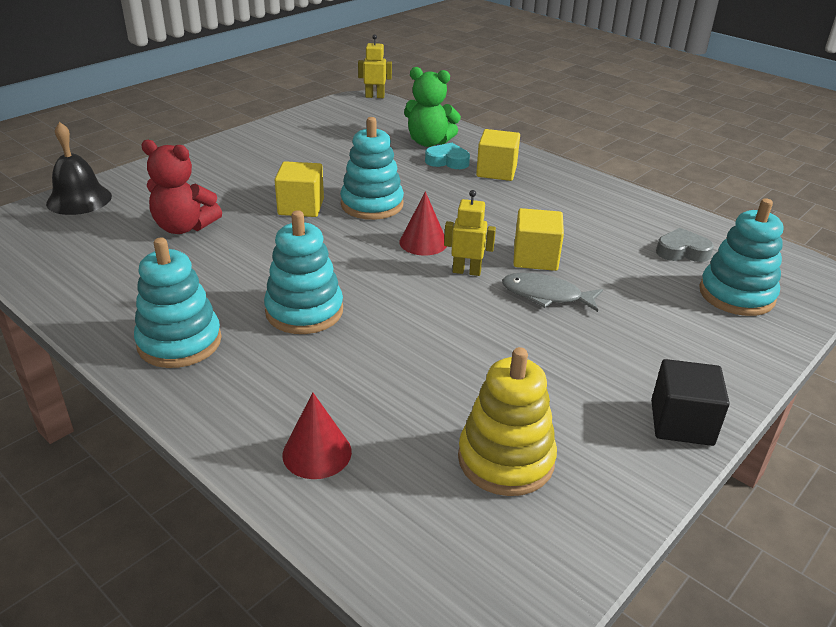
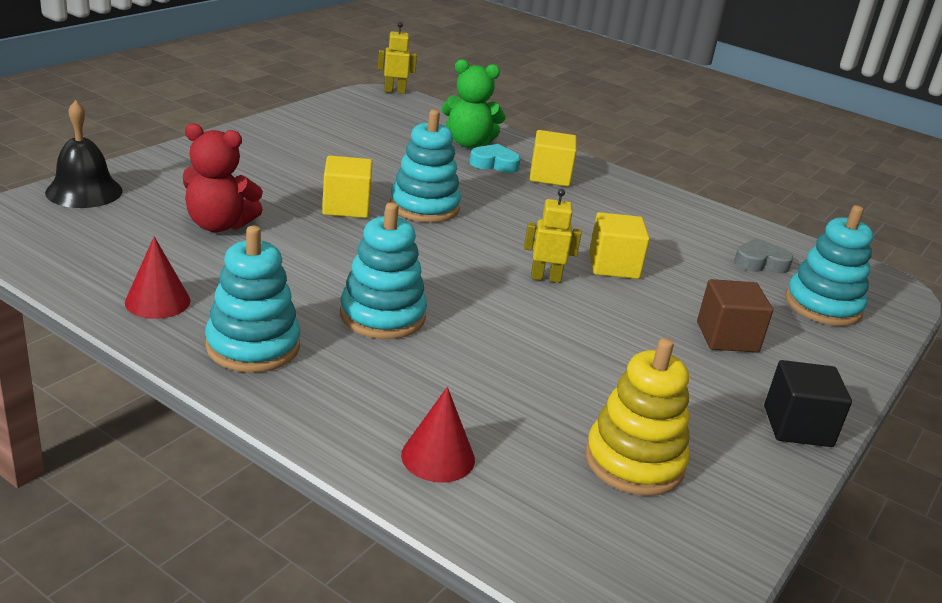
camera: 10 degrees left, 5 degrees down
red cone [400,191,447,255] -> red cone moved to [125,236,191,319]
grey fish [502,273,603,312] -> none
none -> brown cube [697,279,773,352]

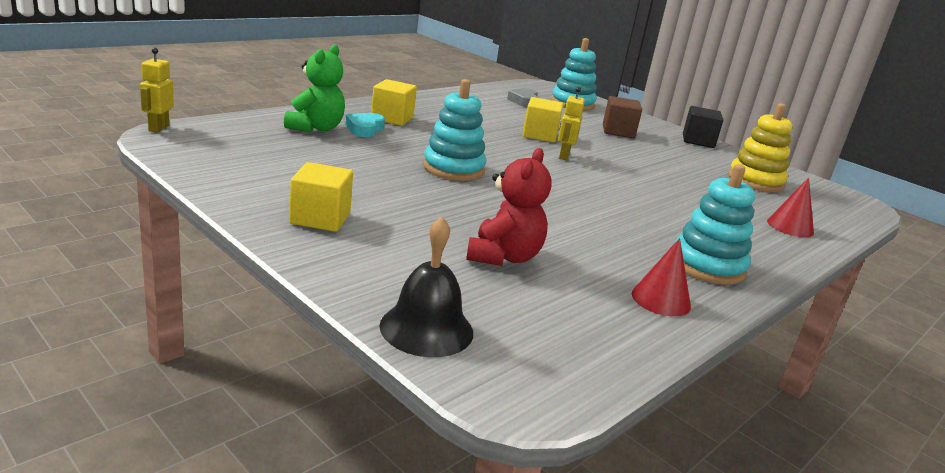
camera: 80 degrees left, 5 degrees down
yellow cube [322,156,373,218] -> yellow cube moved to [289,162,353,232]
turquoise stacking toy [340,202,427,339] -> none

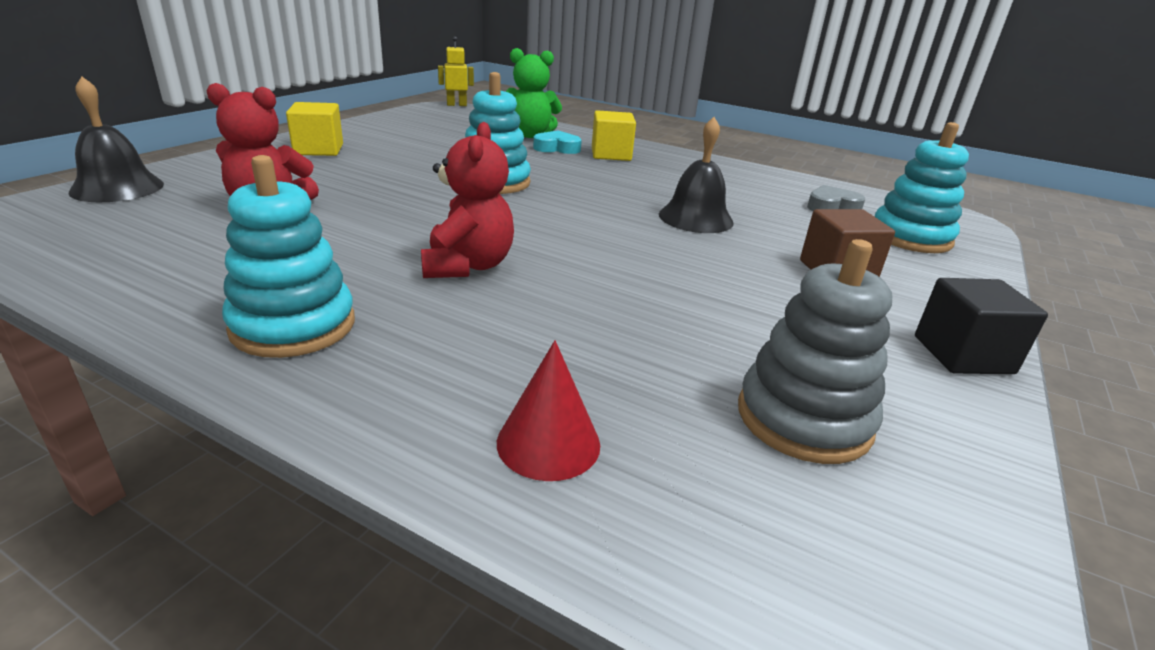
camera: 75 degrees right, 5 degrees up
yellow cube [522,97,563,143] -> black bell [659,117,734,233]
yellow robot [558,87,585,161] -> none
red cone [632,238,691,317] -> none
yellow stacking toy [728,103,792,192] -> grey stacking toy [738,239,892,464]
none -> red teddy bear [421,122,514,278]

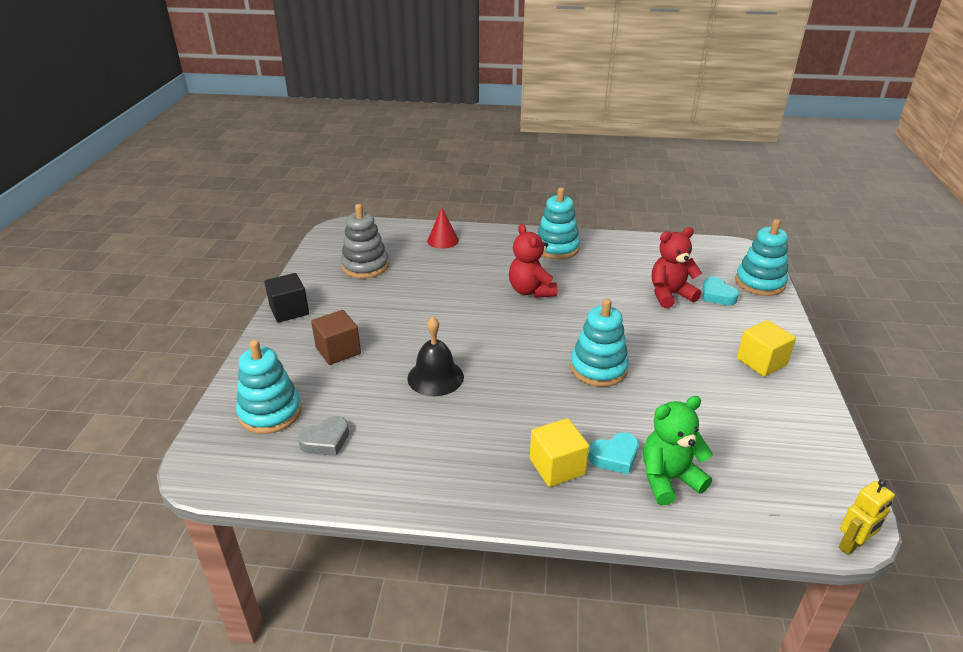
camera: 160 degrees right, 5 degrees up
black bell [68,77,164,202] -> turquoise stacking toy [735,219,788,296]
none -> turquoise heart [702,277,739,305]

